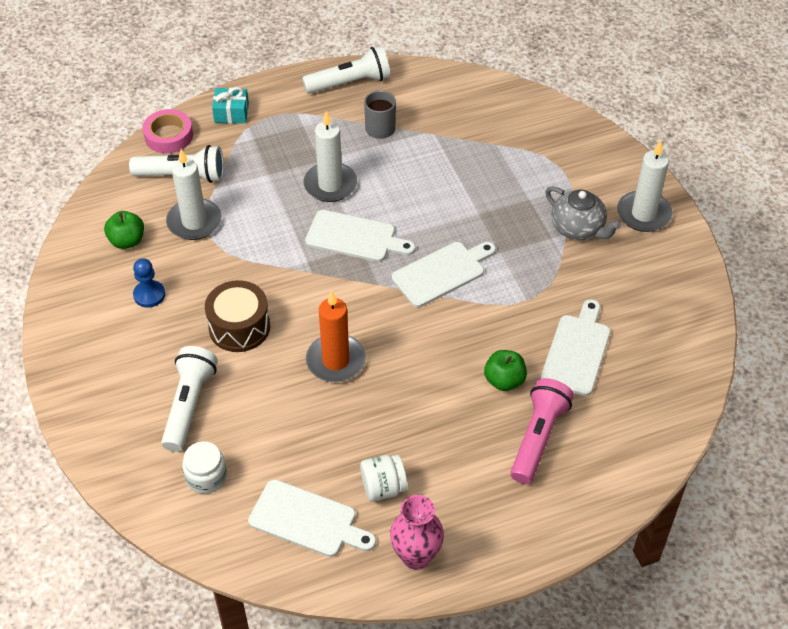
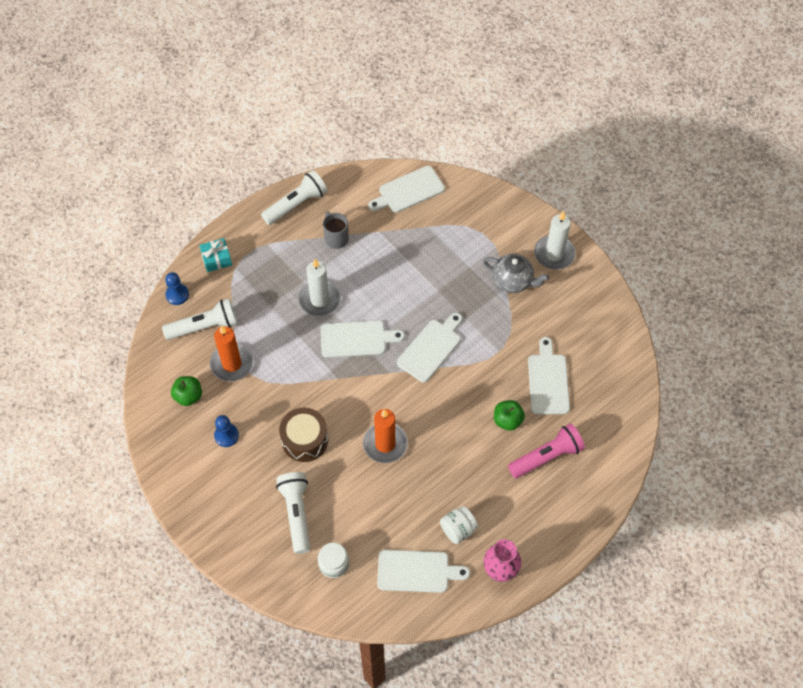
camera: 20 degrees left, 10 degrees up
pink tape [143,109,193,153] -> blue pawn [165,272,189,305]
white candle [166,149,221,240] -> orange candle [210,325,253,382]
pink flashlight [510,378,574,484] -> pink flashlight turned 60 degrees clockwise [508,423,585,478]
none -> white cutting board [368,166,445,213]

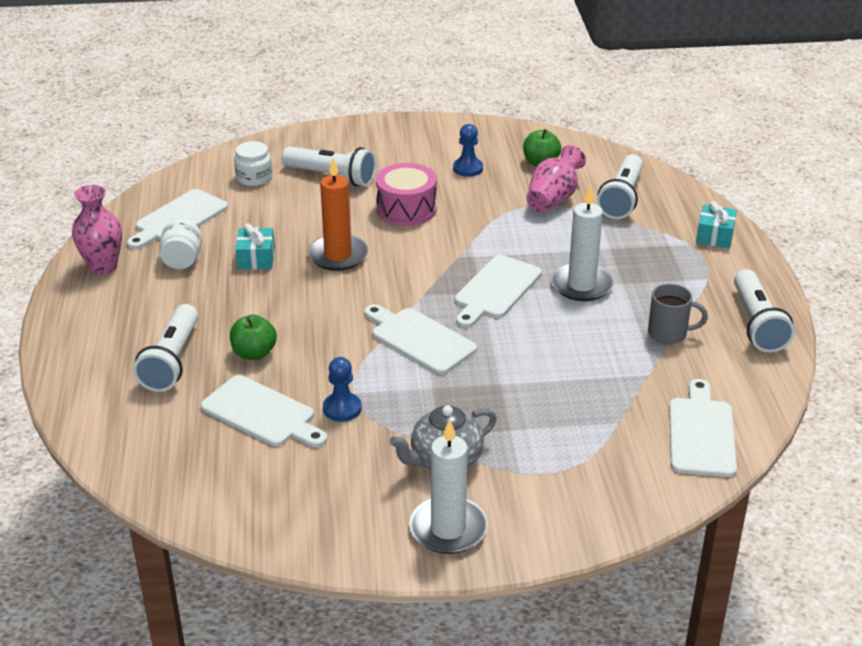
camera: 125 degrees right, 25 degrees down
blue pawn [165,272,189,305] -> blue pawn moved to [323,357,362,422]
orange candle [210,325,253,382] -> pink vase [526,145,586,212]
brown drum [279,407,328,462] -> pink drum [376,163,437,226]
white cutting board [397,313,462,383] -> white cutting board turned 150 degrees clockwise [364,304,477,374]
pink flashlight [508,423,585,478] -> white flashlight [133,304,198,392]
none -> turquoise gift [235,223,275,269]

